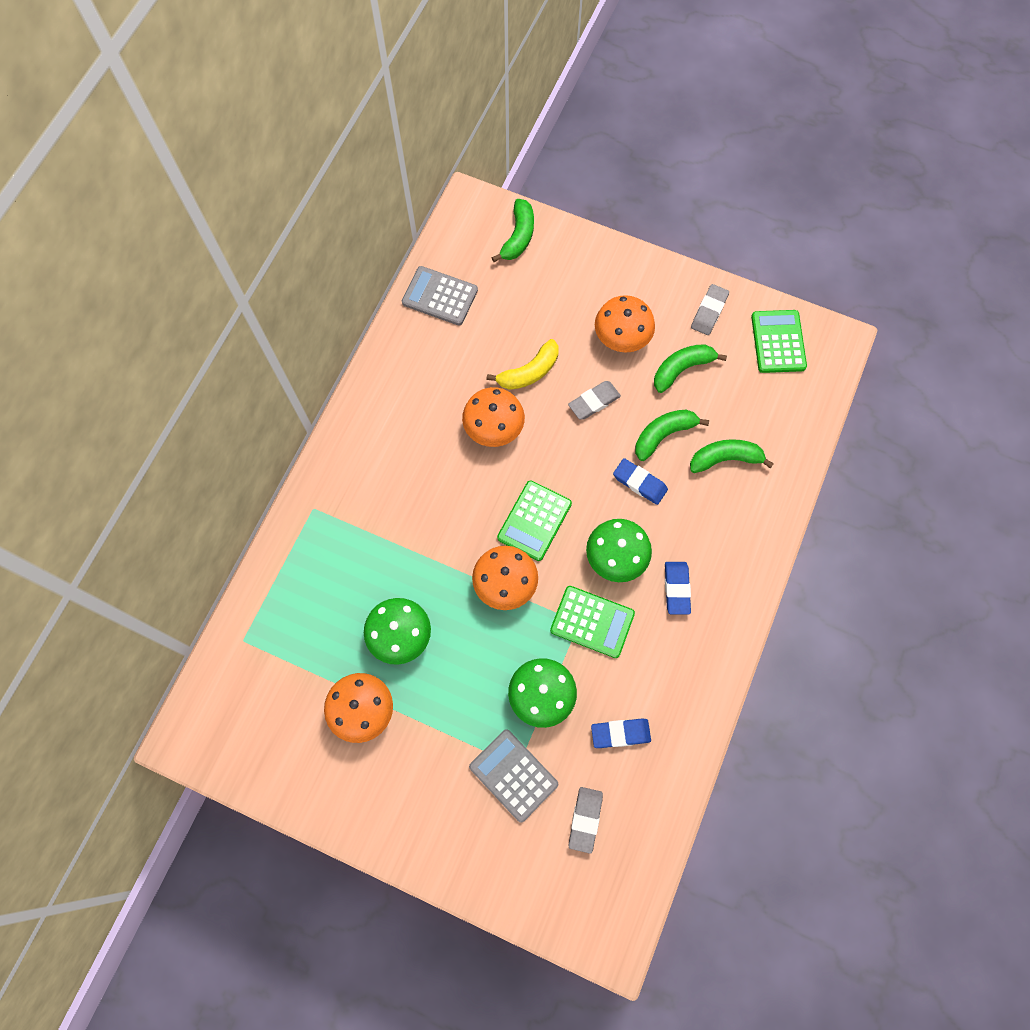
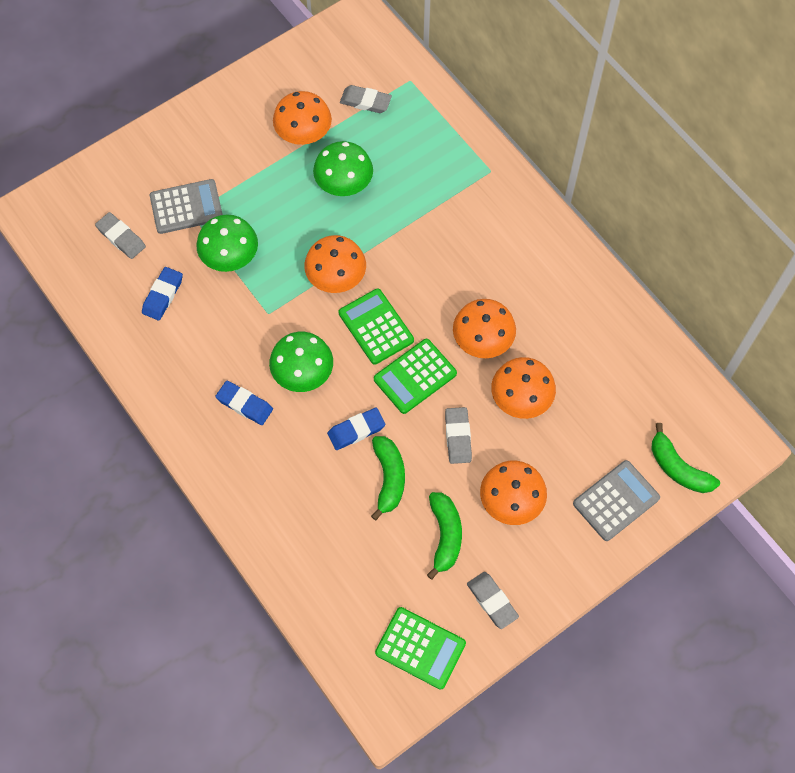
camera: 120 degrees right, 5 degrees down
grey calculator [402,266,478,325] -> grey calculator moved to [573,460,660,541]
yellow banana [487,339,558,390] -> orange mushroom [491,357,556,419]
green calculator [550,586,635,658] -> green calculator moved to [374,339,457,414]
green banana [690,439,774,473] -> none
none -> grey eraser [340,85,392,113]

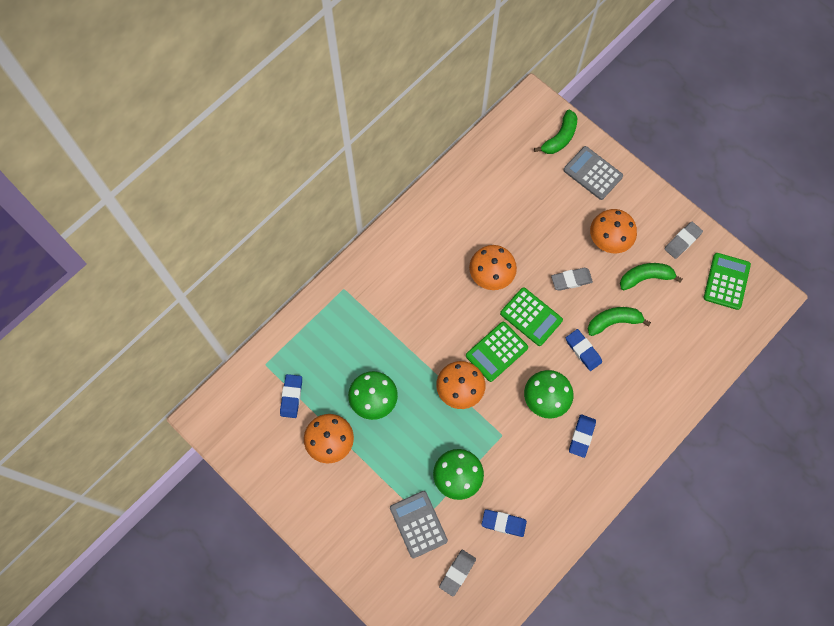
camera: 100 degrees left, 5 degrees up
grey eraser [340,85,392,113] -> blue eraser [280,374,302,418]
orange mushroom [491,357,556,419] -> none

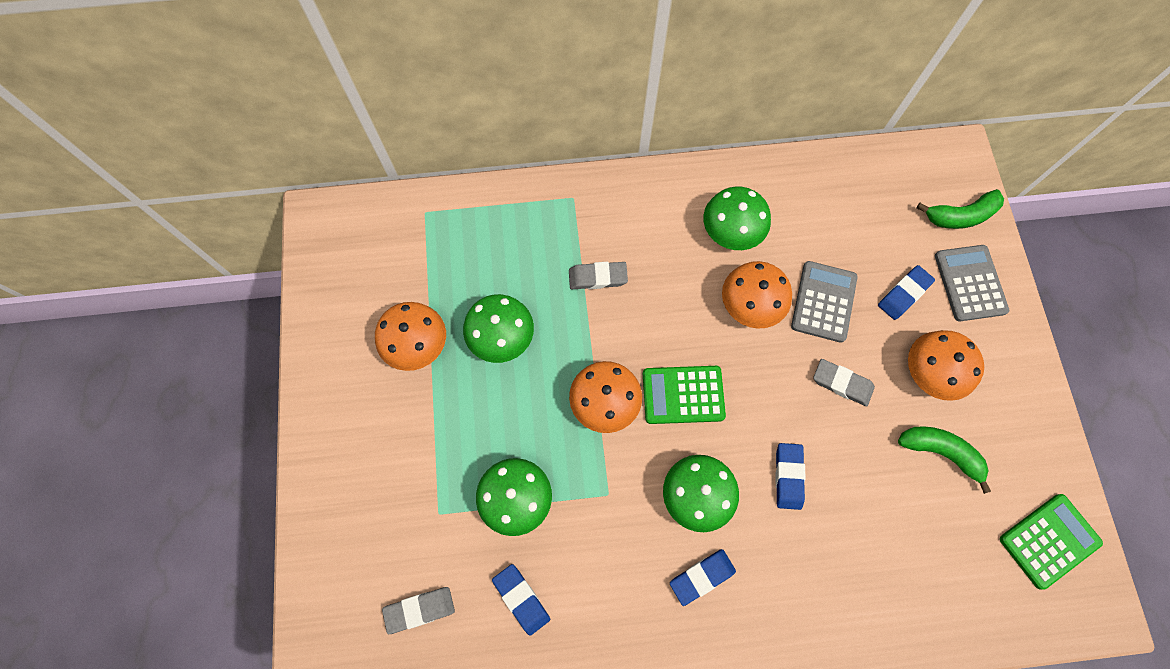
camera: 40 degrees right, 0 degrees up
blue eraser [280,374,302,418] -> blue eraser moved to [878,265,935,320]
grey calculator [390,491,448,558] -> grey calculator moved to [791,261,858,343]
green calculator [500,287,563,346] -> none
green banana [588,307,651,336] -> none
grey eraser [664,222,703,259] -> grey eraser moved to [569,262,628,289]
none -> green mushroom [703,186,771,250]

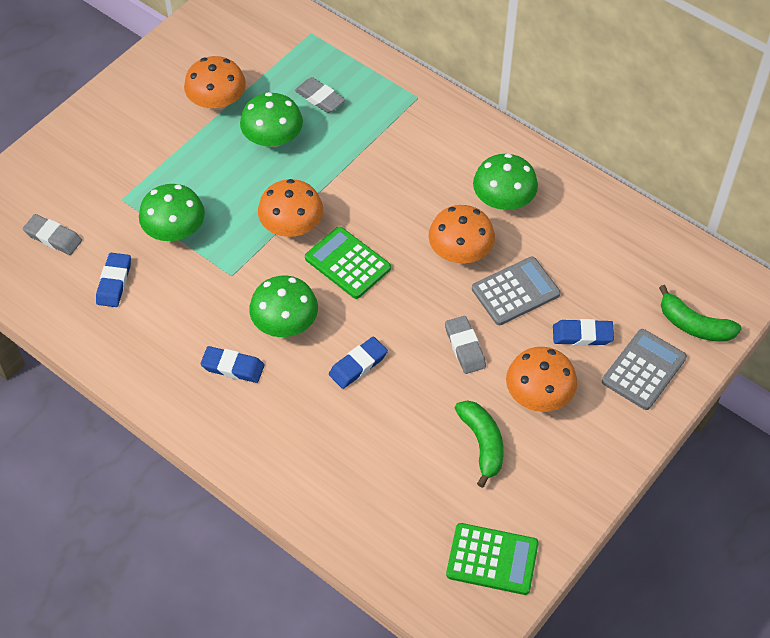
camera: 45 degrees right, 15 degrees down
grey eraser [569,262,628,289] -> grey eraser moved to [295,77,346,113]

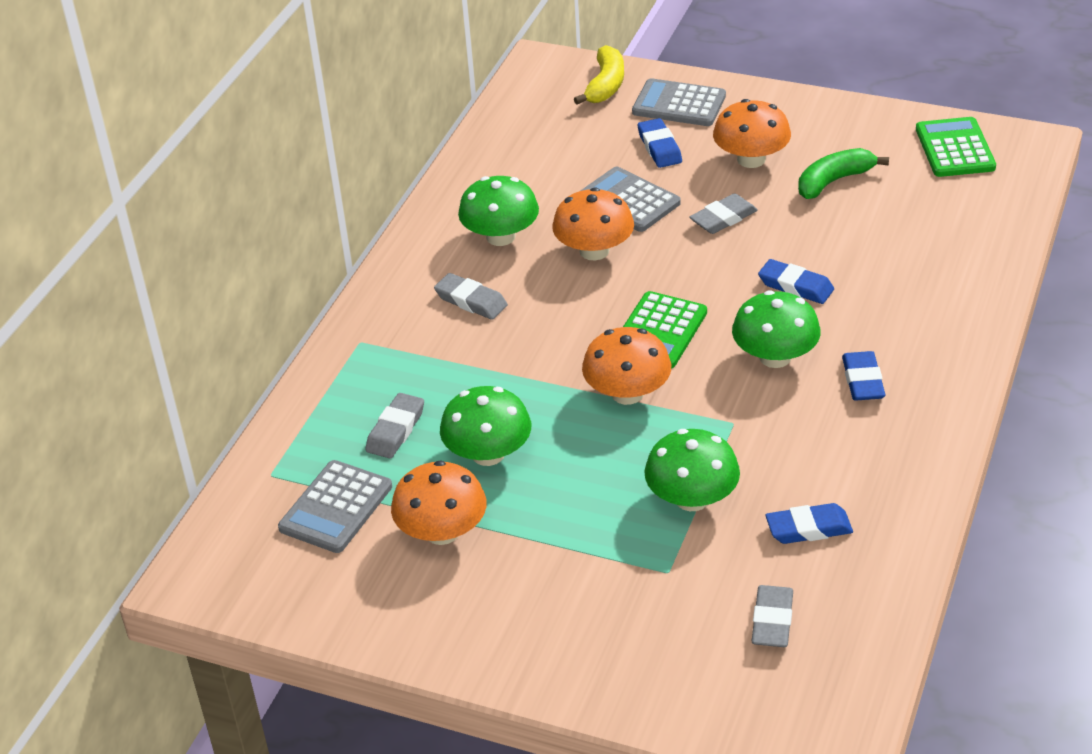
camera: 105 degrees left, 15 degrees down
green banana [659,285,742,342] -> yellow banana [574,45,624,105]
none -> grey calculator [278,460,392,553]
none -> grey eraser [434,273,508,320]

